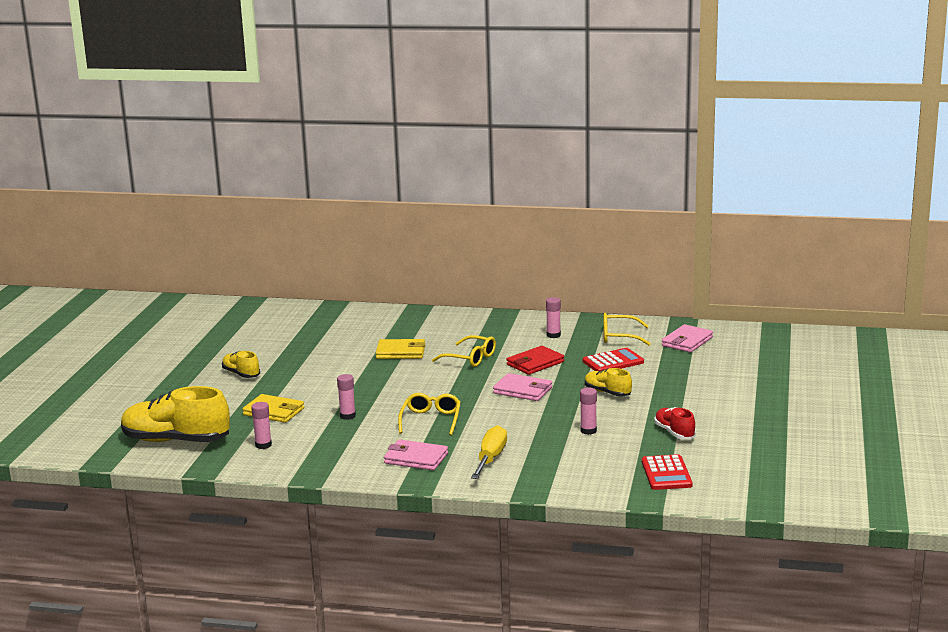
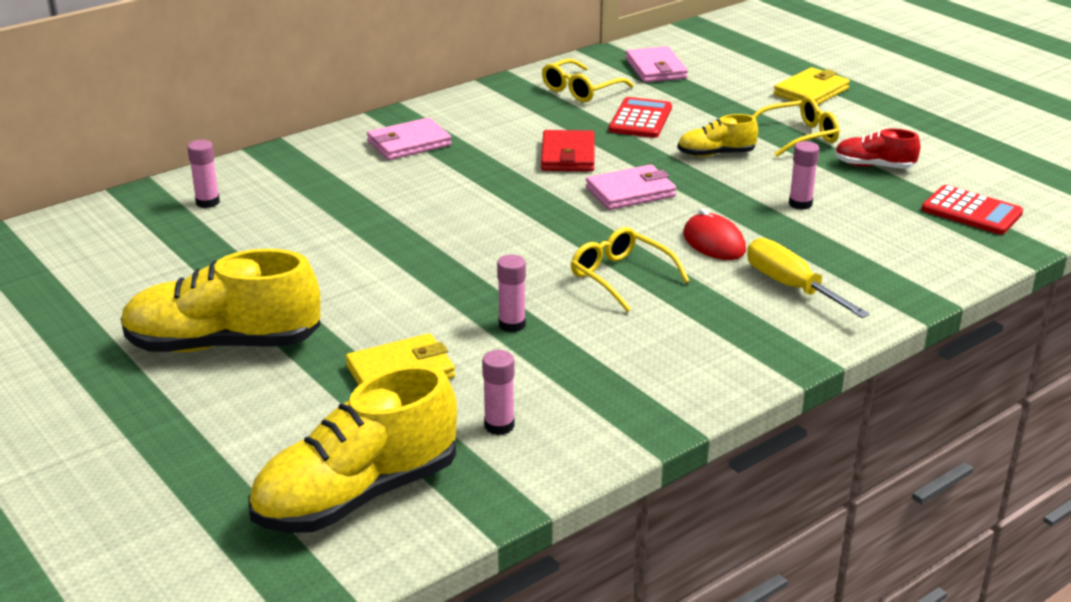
camera: 50 degrees left, 10 degrees up
yellow shoe [222,351,260,378] -> yellow shoe [121,249,320,352], size x1.96
yellow wallet [376,339,425,359] -> yellow wallet moved to [774,67,850,105]
pink wallet [384,439,448,470] -> pink wallet moved to [367,117,452,160]
yellow glasses [432,335,496,367] -> yellow glasses moved to [752,97,840,157]
pink glue stick [546,297,561,338] -> pink glue stick moved to [187,140,220,208]
none -> red mouse [683,209,746,260]

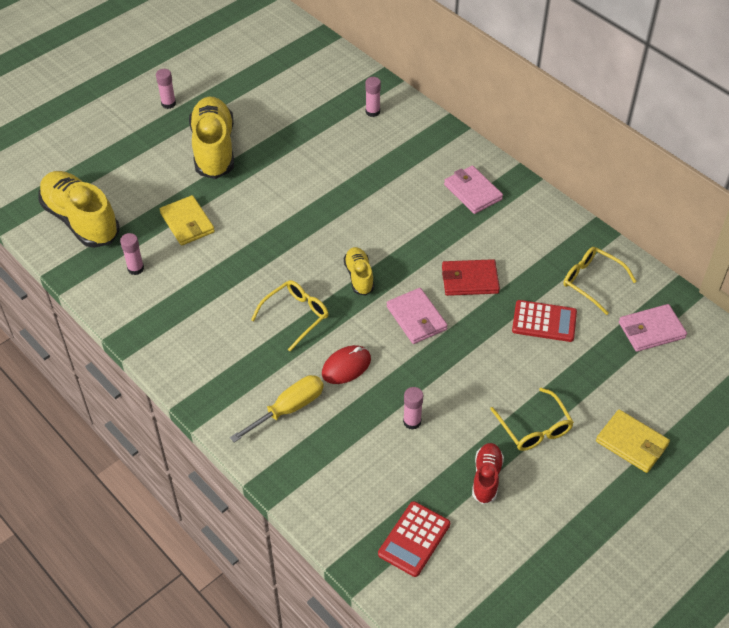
camera: 85 degrees right, 20 degrees up
pink glue stick [497,255,526,332] -> pink glue stick moved to [156,69,176,109]
yellow shoe [677,114,758,157] -> yellow shoe moved to [344,247,374,296]

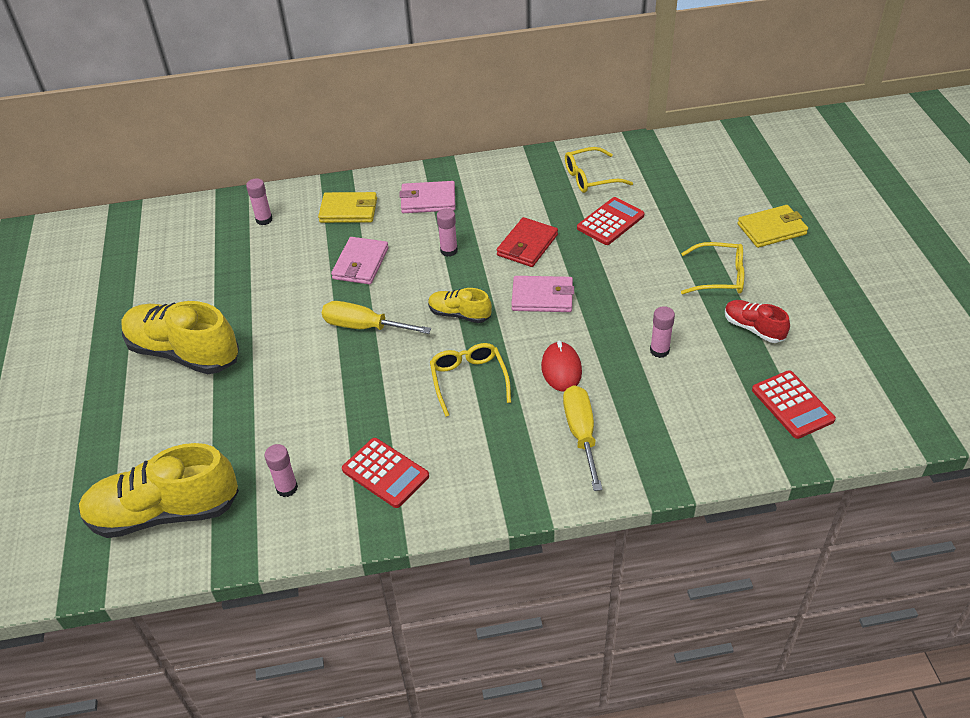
camera: 55 degrees left, 5 degrees down
pink glue stick [156,69,176,109] -> pink glue stick moved to [437,208,458,257]
yellow wallet [160,195,215,246] -> yellow wallet moved to [318,192,377,223]
pink wallet [619,304,687,352] -> pink wallet moved to [331,237,389,285]
none -> yellow screwdriver [322,301,431,334]
none -> red calculator [342,438,429,508]

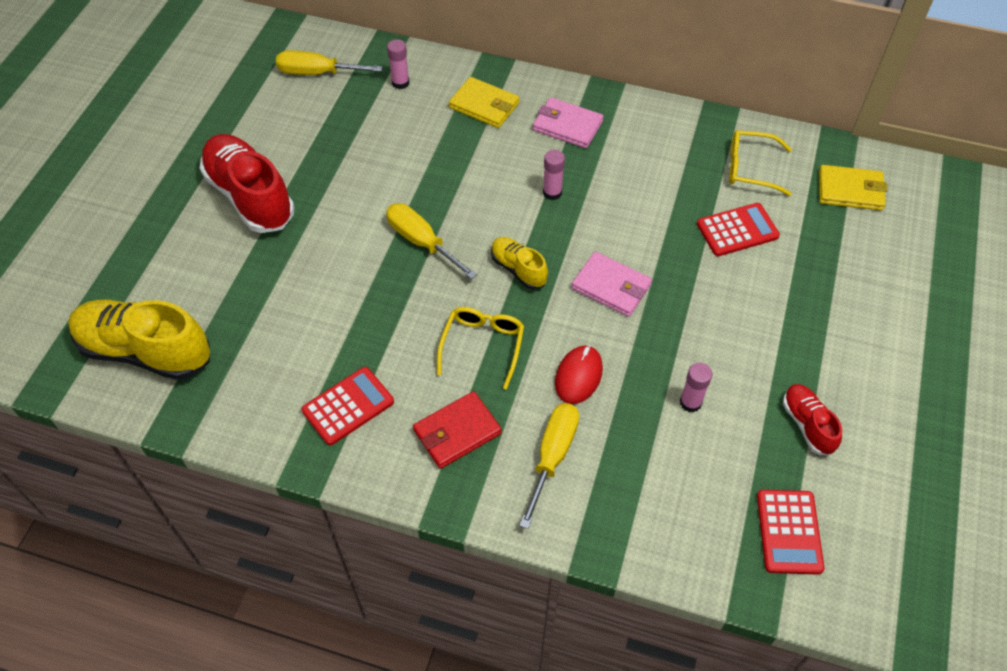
camera: 25 degrees right, 10 degrees up
yellow shoe [122,301,239,374] -> red shoe [200,134,295,233]
pink glue stick [265,444,298,497] -> none
pink wallet [331,237,389,285] -> none
red calculator [342,438,429,508] -> red calculator turned 105 degrees counterclockwise [301,367,394,445]
red wallet [497,217,558,267] -> red wallet moved to [413,391,502,469]
yellow glasses [681,242,744,294] -> none
yellow wallet [738,205,808,248] -> yellow wallet moved to [819,165,887,210]
none -> yellow screwdriver [276,50,383,75]

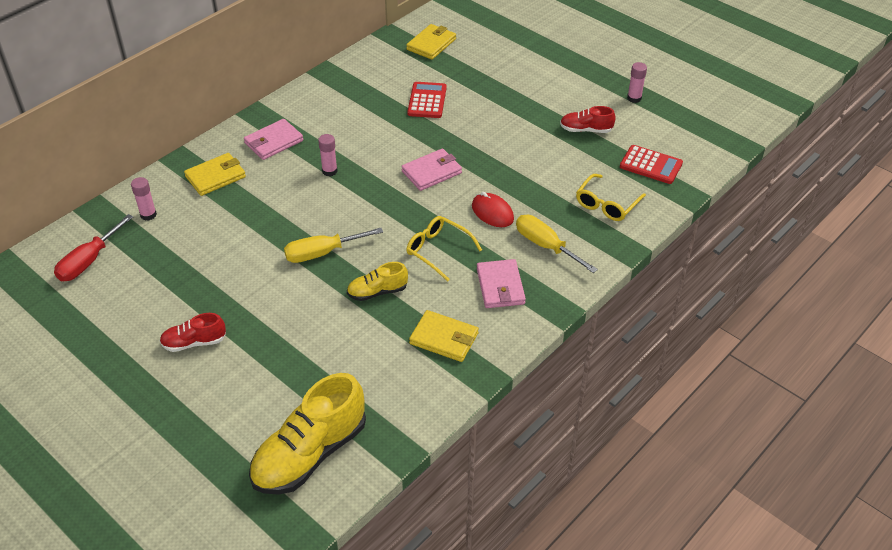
camera: 65 degrees left, 10 degrees down
red shoe [200,134,295,233] -> red shoe [160,313,226,352], size x0.51
yellow screwdriver [276,50,383,75] -> red screwdriver [54,214,133,281]
red calculator [301,367,394,445] -> yellow wallet [409,310,479,362]
red wallet [413,391,502,469] -> pink wallet [477,259,526,308]
yellow shoe [491,237,548,290] -> yellow shoe moved to [347,262,408,301]
pink glue stick [680,363,712,413] -> pink glue stick moved to [627,62,647,103]
yellow glasses [729,130,792,196] -> yellow glasses moved to [576,174,646,221]

